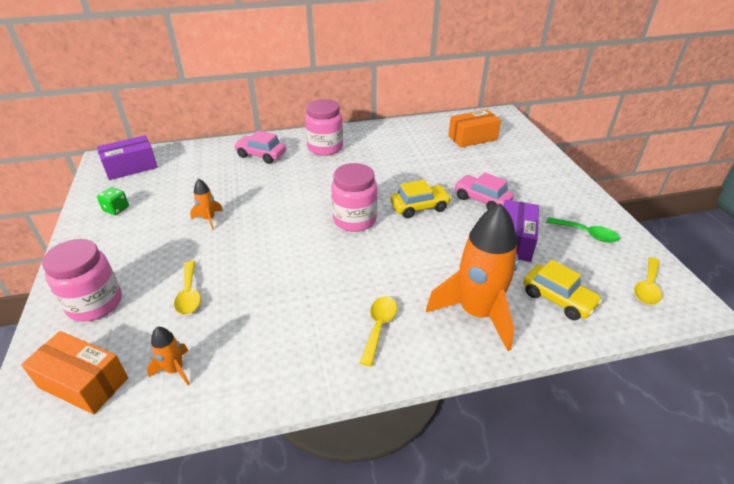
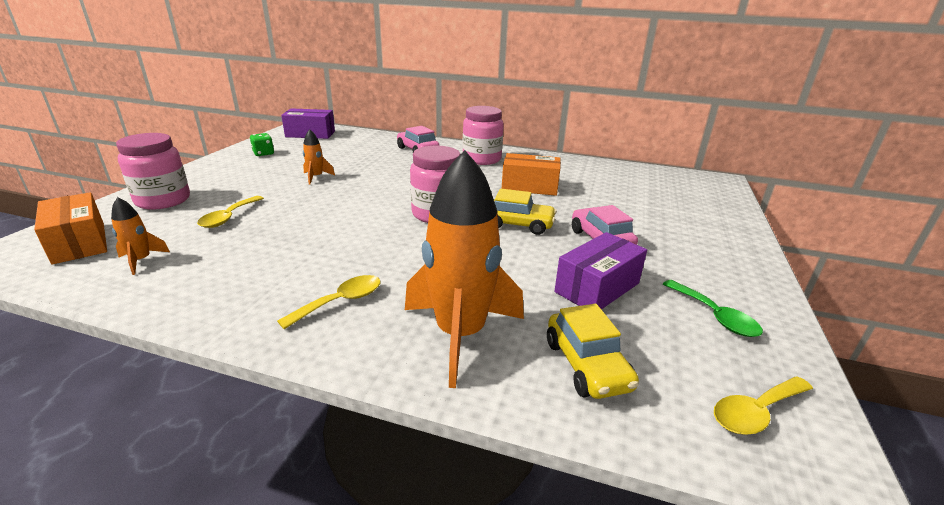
camera: 30 degrees right, 10 degrees down
orange box [448,110,501,148] -> orange box moved to [502,153,561,196]

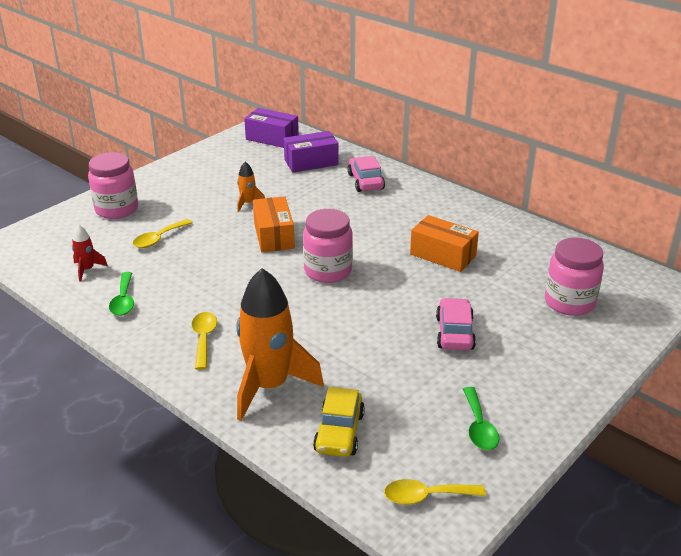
camera: 25 degrees right, 5 degrees up
orange box [34,192,107,265] -> orange box moved to [253,196,295,252]
orange rocket [111,197,170,275] -> red rocket [72,225,108,282]
green dice [250,133,274,156] -> none
yellow spoon [277,275,381,329] -> yellow spoon turned 75 degrees counterclockwise [191,312,217,370]
pink jar [462,106,504,165] -> pink jar moved to [545,238,604,316]
yellow car [494,189,557,235] -> none
purple box [554,232,647,309] -> purple box moved to [284,131,339,172]
none -> green spoon [109,272,134,316]

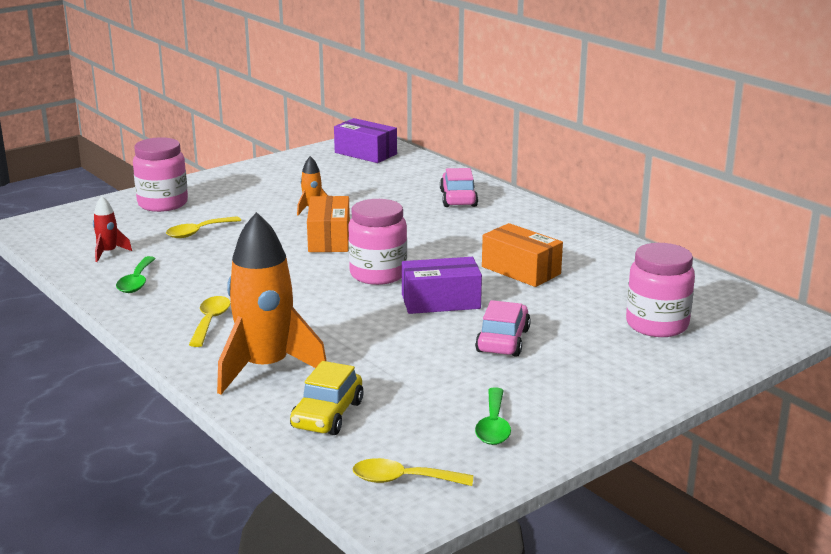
camera: 10 degrees right, 10 degrees down
purple box [284,131,339,172] -> purple box moved to [402,257,482,314]

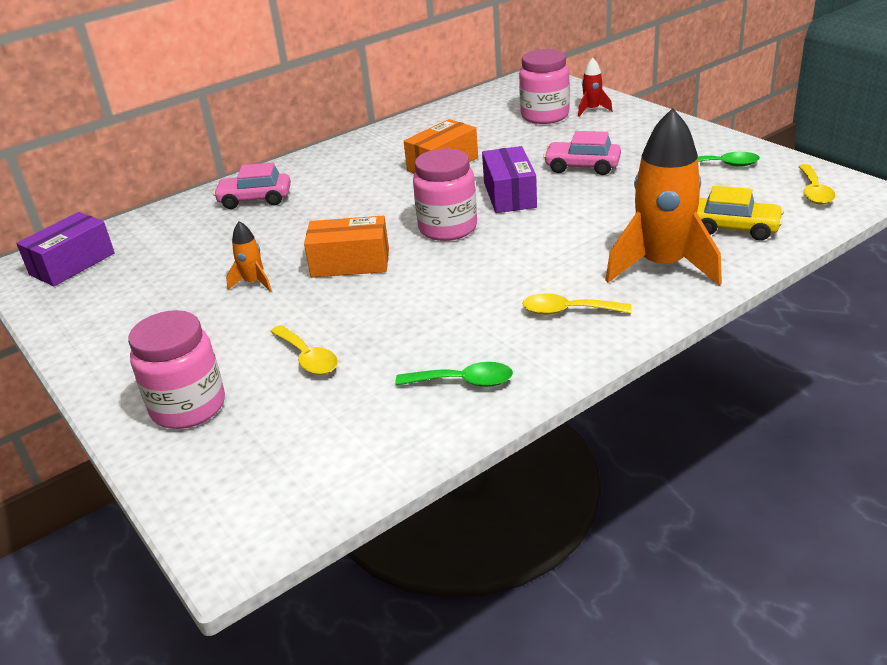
camera: 85 degrees left, 10 degrees up
red rocket [93,196,132,262] -> red rocket moved to [578,58,612,117]

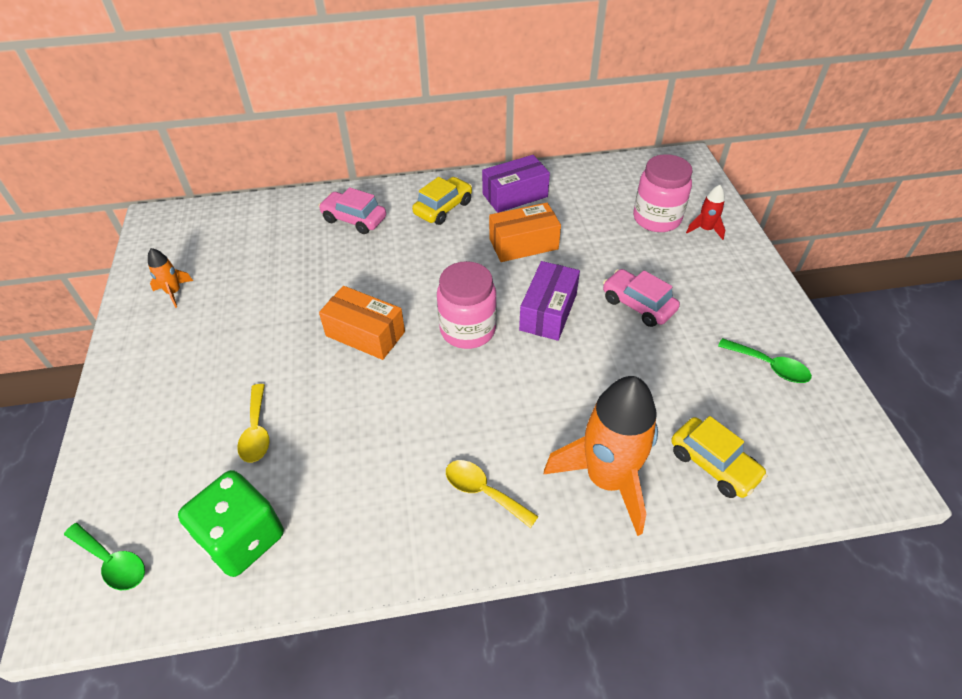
camera: 25 degrees right, 15 degrees up
purple box [16,212,115,286] -> purple box moved to [482,155,550,213]
pink jar [128,310,225,429] -> none
orange rocket [226,221,272,291] -> orange rocket moved to [148,248,193,308]
green spoon [395,362,513,387] -> green spoon moved to [64,523,145,590]
yellow spoon [798,164,836,204] -> none
none -> green dice [178,470,284,577]
none -> yellow car [412,177,472,225]

